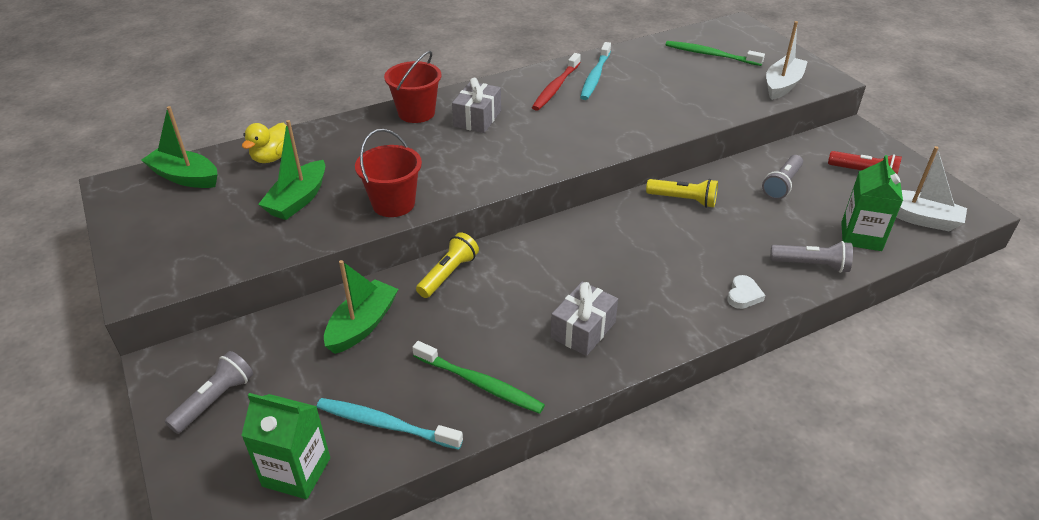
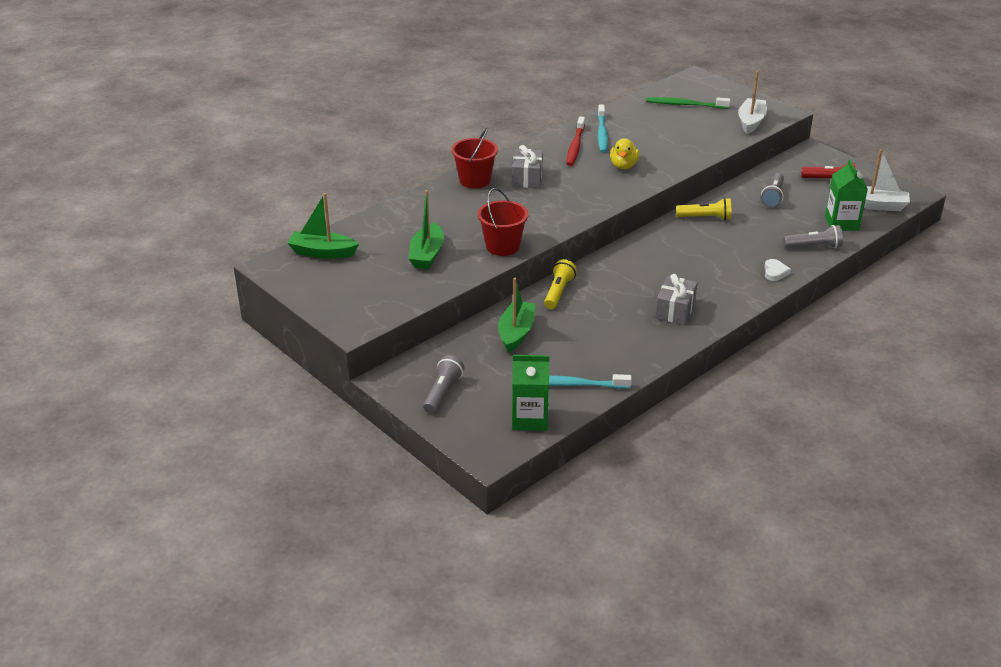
camera: 15 degrees left, 5 degrees down
yellow duck [242,123,287,163] -> yellow duck moved to [610,138,639,169]
green toothbrush [412,341,545,414] -> none

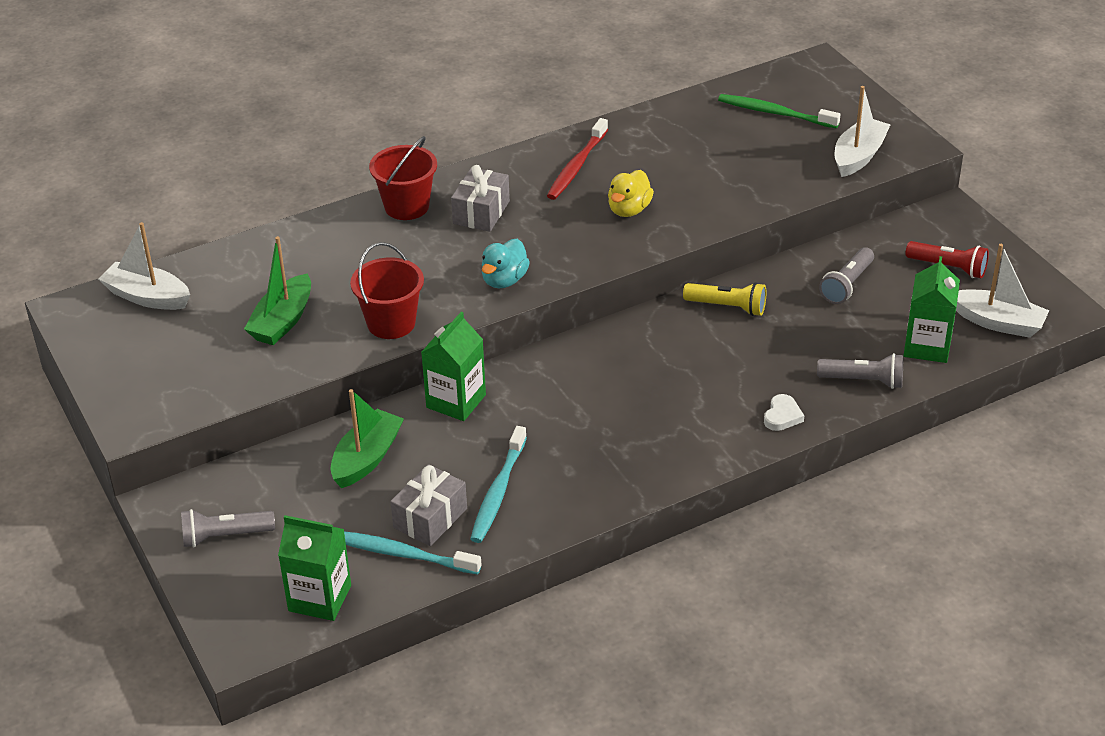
camera: 15 degrees right, 5 degrees up
green boat [287,193,359,259] -> white boat [99,222,190,310]
grey flashlight [423,355,464,413] -> grey flashlight turned 135 degrees counterclockwise [181,509,275,547]
yellow flashlight [544,259,577,309] -> green carton [421,312,486,421]
turquoise toothbrush [597,105,608,153] -> turquoise toothbrush moved to [470,426,527,543]
grey gift [655,274,697,325] -> grey gift moved to [390,464,467,546]
none -> turquoise duck [482,239,530,288]

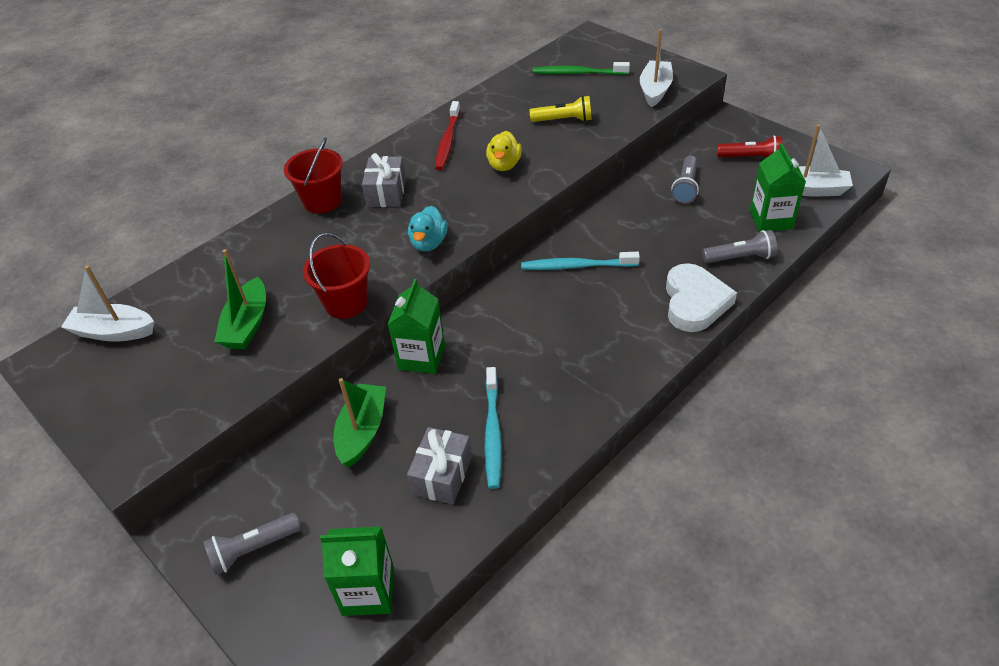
camera: 15 degrees left, 5 degrees up
turquoise toothbrush [344,532,481,575] -> turquoise toothbrush moved to [521,252,640,270]
yellow flashlight [683,282,766,316] -> yellow flashlight moved to [530,96,592,122]
white heart [764,394,804,431] -> white heart [666,263,737,332], size x2.10

